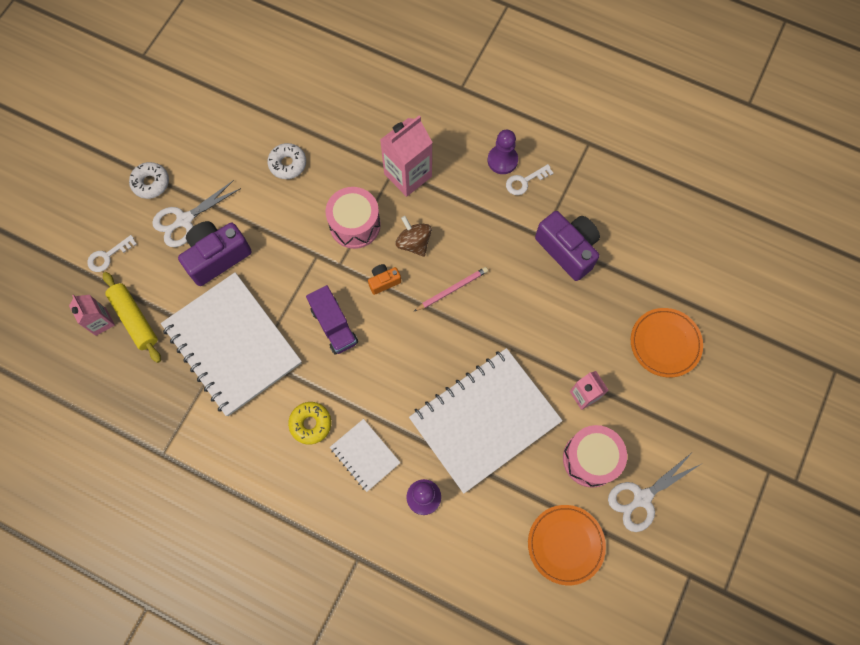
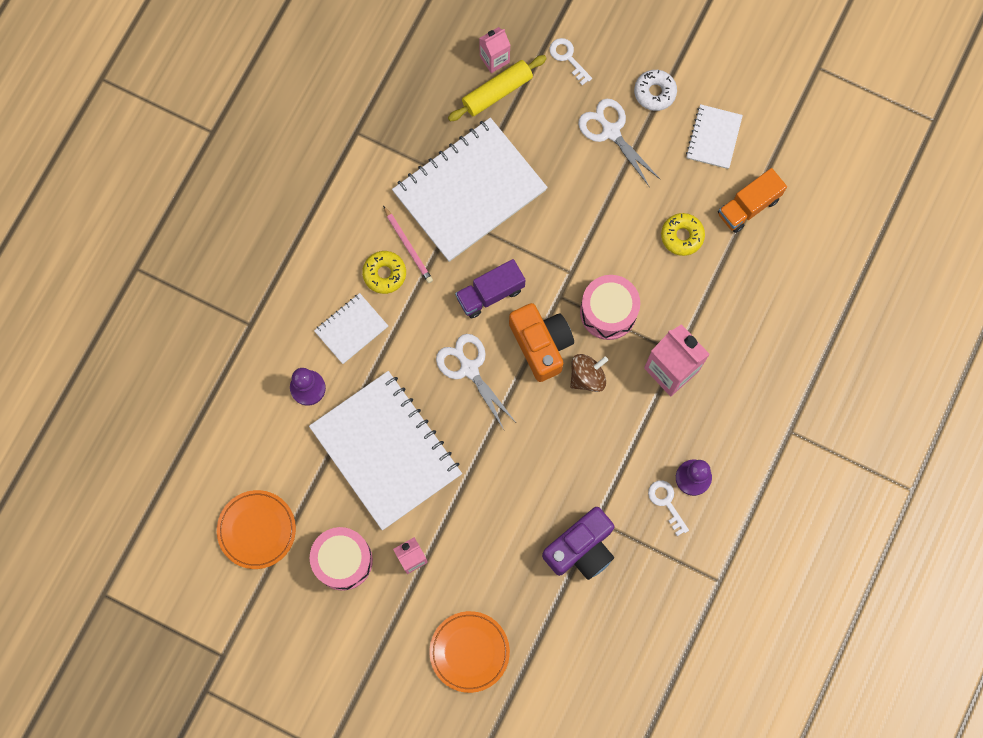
camera: 90 degrees right, 5 degrees up
purple camera [178,221,252,286] -> none
white donut [267,143,306,179] -> yellow donut [661,213,705,256]
orange camera [368,264,401,295] -> orange camera [509,303,574,382], size x2.04
pink pencil [414,267,488,311] -> pink pencil moved to [383,206,433,283]
white scissors [608,453,701,532] -> white scissors moved to [436,334,515,430]
none -> white notebook [686,104,743,169]
none -> orange truck [718,168,787,233]

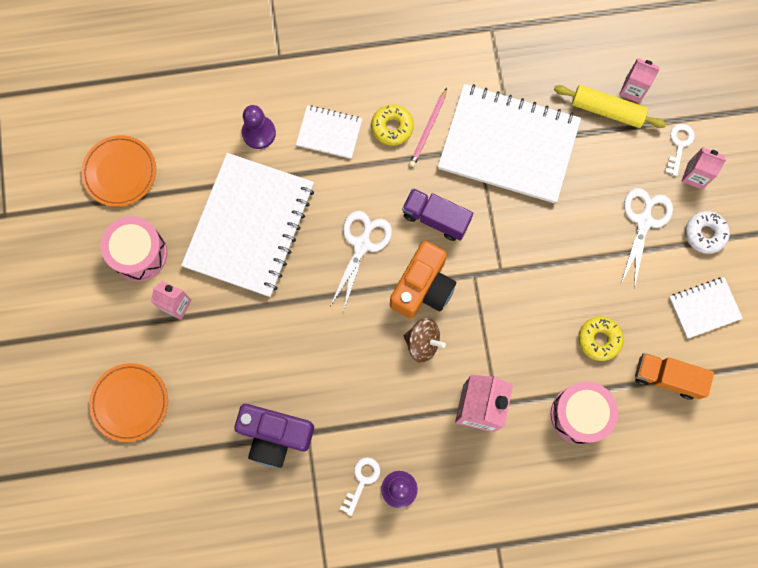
camera: 55 degrees right, 0 degrees up
pink drum [580,275,640,340] -> pink drum moved to [551,381,618,445]
none -> pink carton [682,147,727,189]

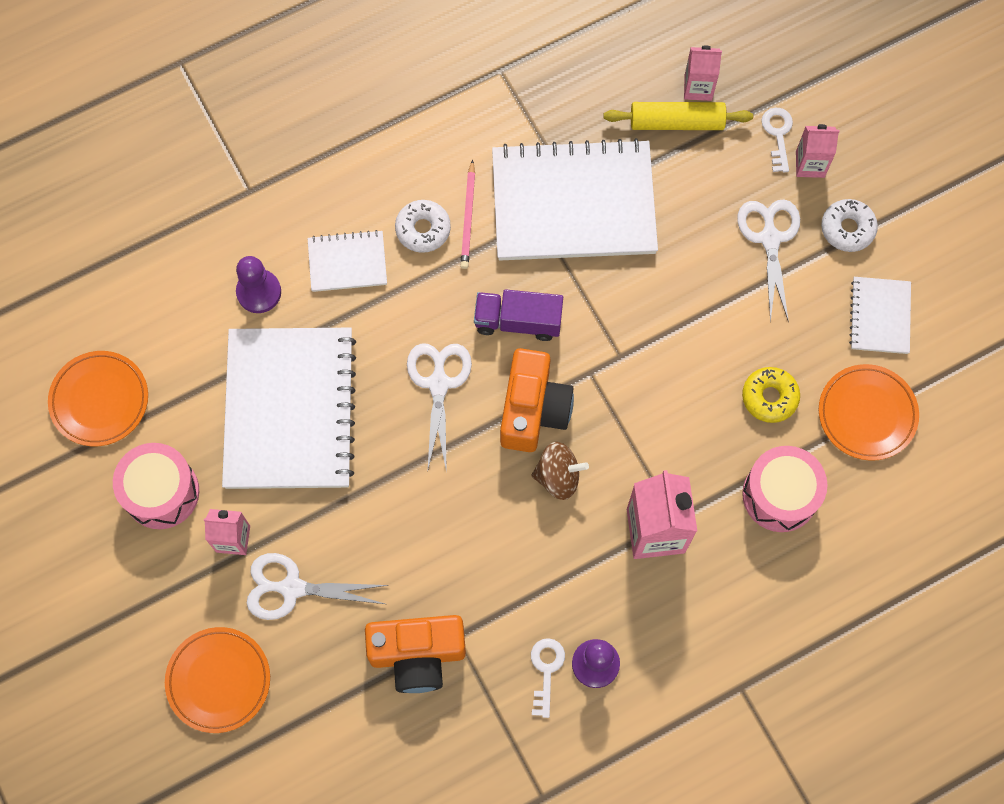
camera: 20 degrees left, 5 degrees down
purple camera [234,404,314,468] -> orange camera [365,615,466,693]
yellow donut [371,104,414,146] -> white donut [395,200,451,253]
orange truck [635,353,714,400] -> orange plate [819,364,919,461]
white notebook [669,277,743,339] -> white notebook turned 45 degrees counterclockwise [849,277,911,354]
none -> white scissors [247,553,389,620]

